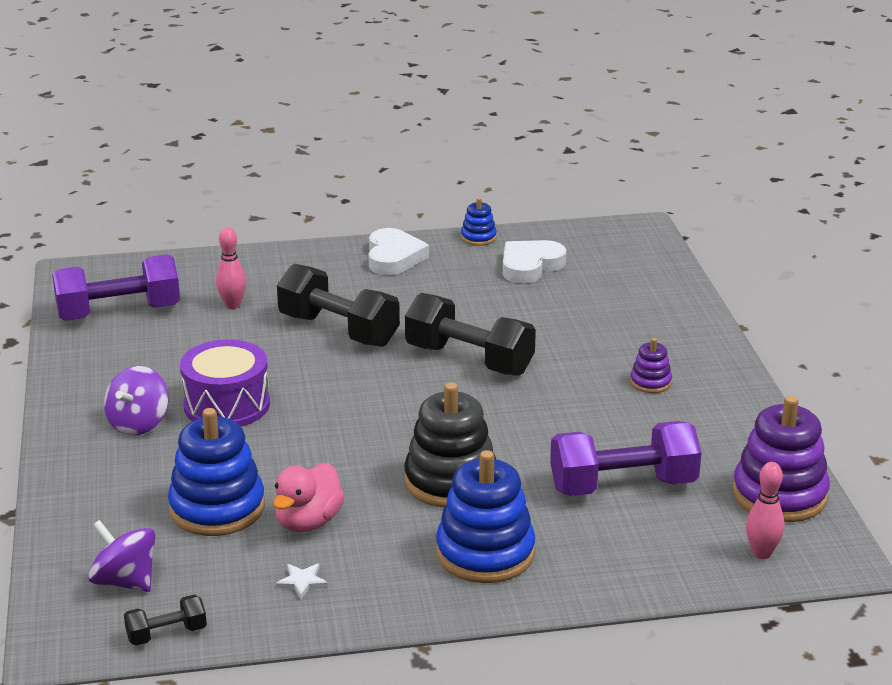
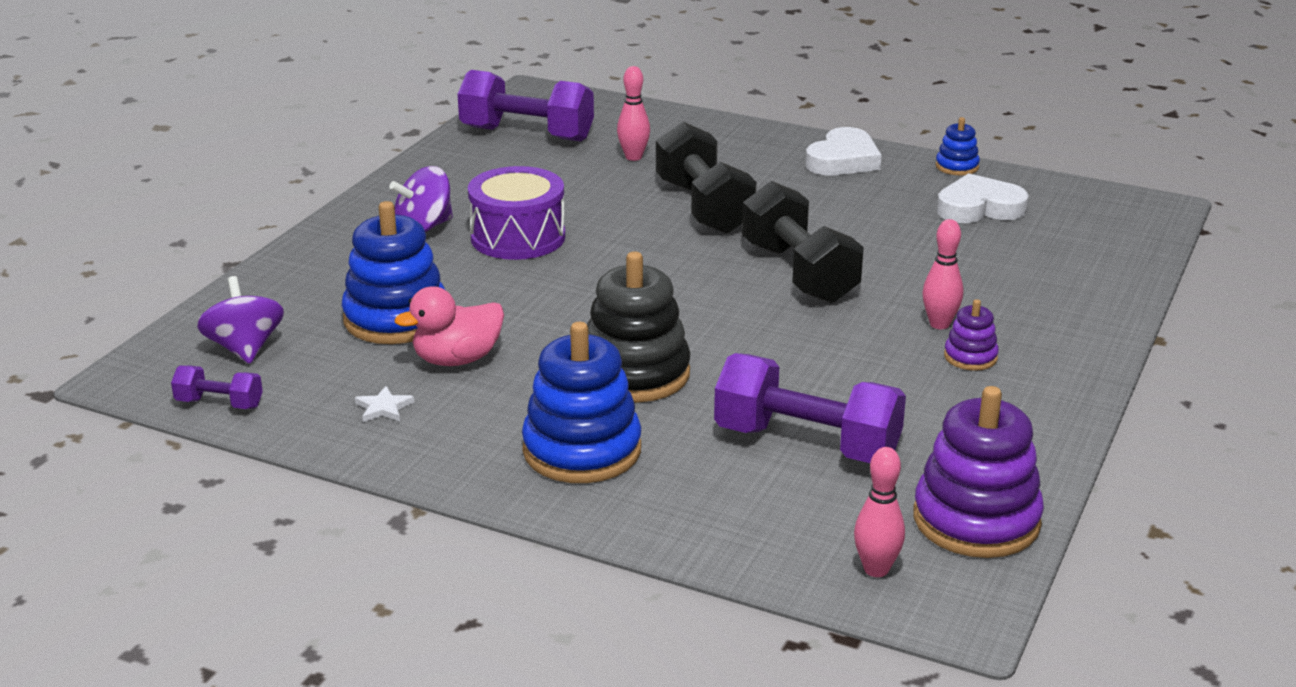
camera: 35 degrees right, 0 degrees up
black dumbbell [124,595,207,646] -> purple dumbbell [171,365,263,409]
none -> pink bowling pin [922,219,963,329]

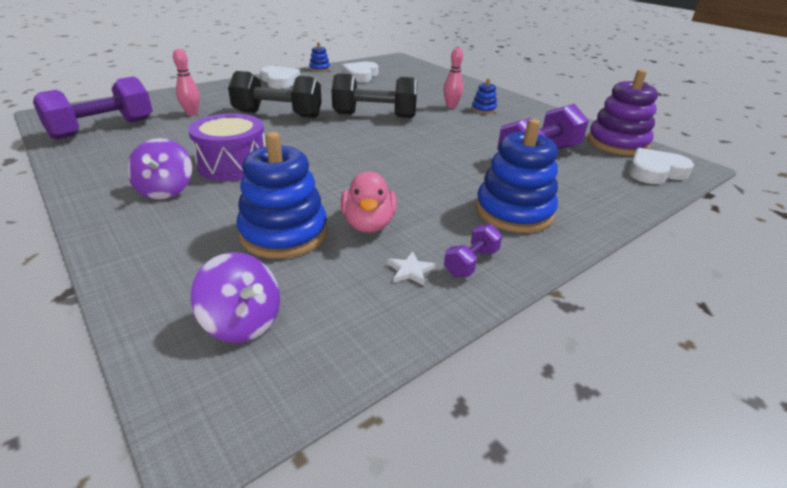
camera: 65 degrees left, 5 degrees up
purple dumbbell [171,365,263,409] -> purple dumbbell moved to [444,224,502,277]
purple spinning top [197,276,284,364] -> purple spinning top turned 150 degrees counterclockwise [191,252,280,343]
black stacking toy [587,252,691,402] -> none
pink bowling pin [854,447,905,577] -> white heart [629,148,694,184]
purple stacking toy [944,299,999,371] -> blue stacking toy [471,78,497,114]

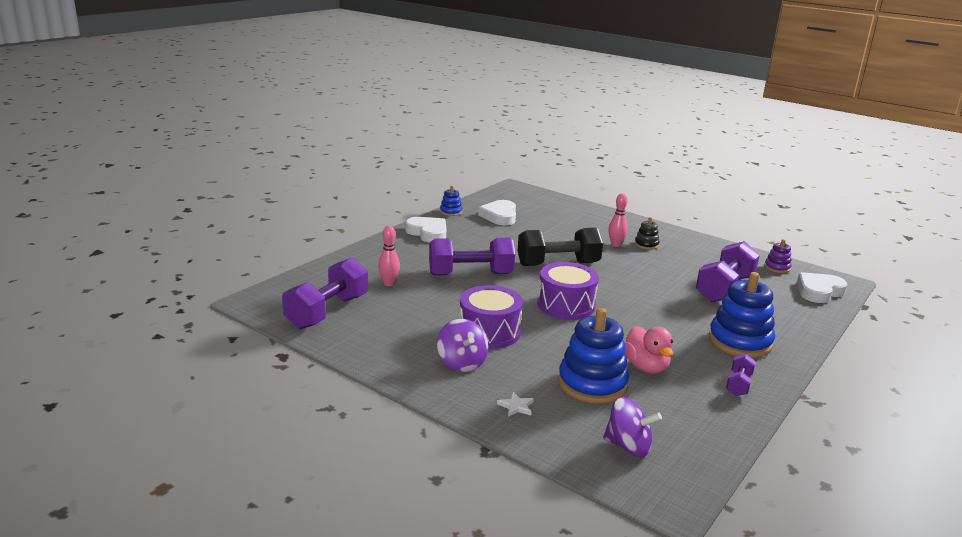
camera: 15 degrees left, 10 degrees down
black dumbbell [228,71,322,118] -> purple dumbbell [429,238,515,276]
white star [387,252,436,286] -> white star moved to [497,392,534,417]
blue stacking toy [471,78,497,114] -> black stacking toy [635,217,659,250]
purple stacking toy [588,69,658,155] -> purple stacking toy [764,239,792,273], size x0.49
none -> purple drum [537,262,599,320]

